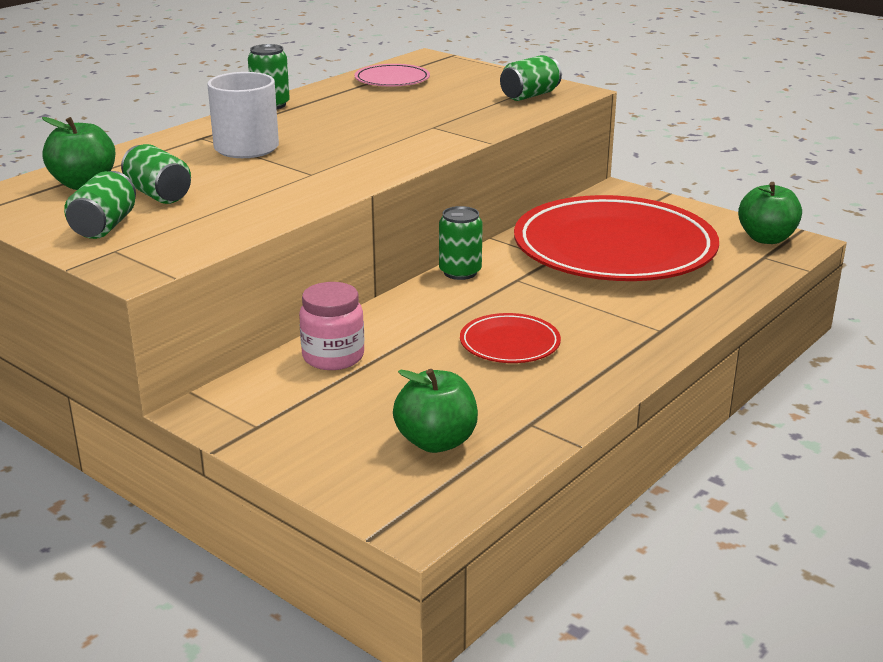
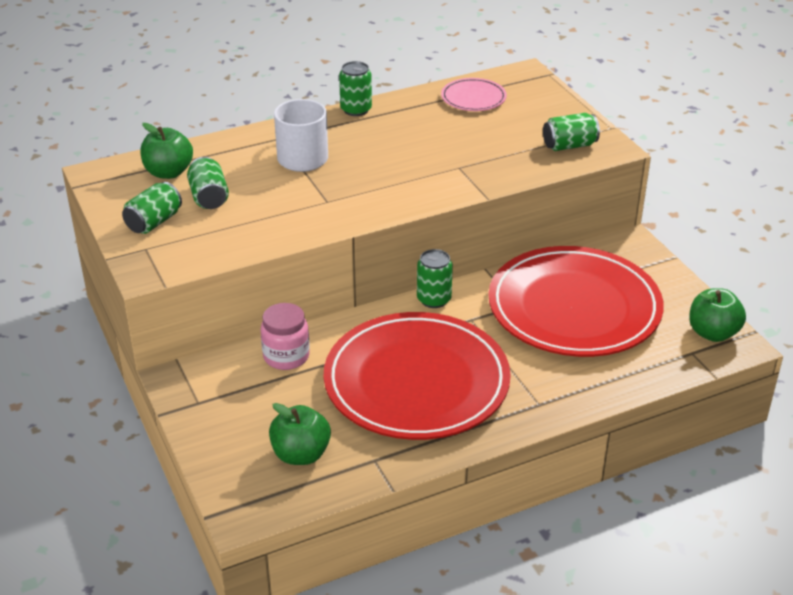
camera: 25 degrees right, 10 degrees up
red plate [460,313,561,363] -> red plate [324,312,511,440], size x2.35

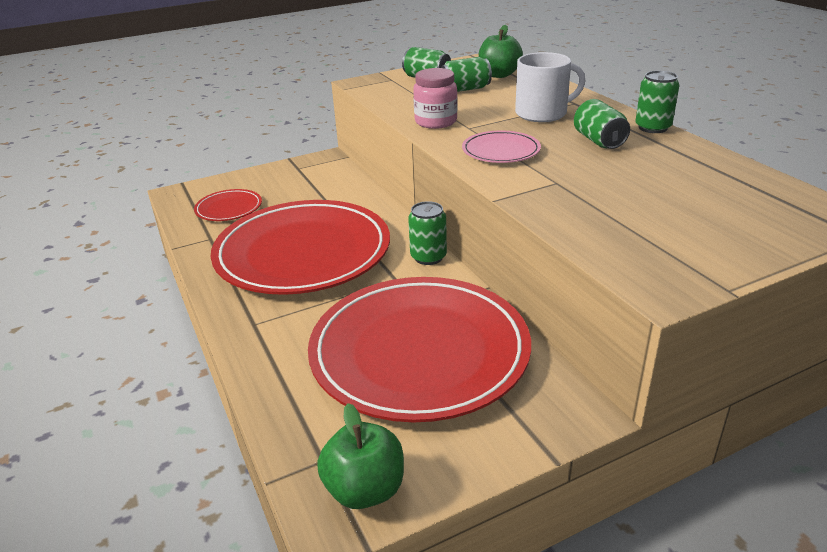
camera: 90 degrees right, 5 degrees down
pink jar [261,303,310,370] -> pink jar moved to [413,68,458,129]
green apple [269,403,331,465] -> red plate [194,189,262,221]
pink plate [441,78,507,111] -> pink plate moved to [462,131,541,163]
green can [543,113,600,151] -> green can moved to [574,99,630,149]

